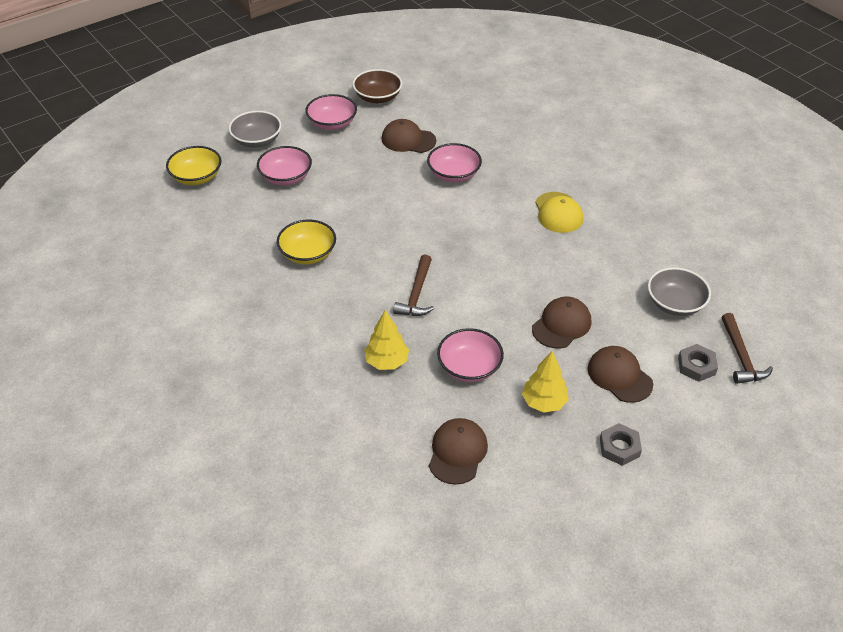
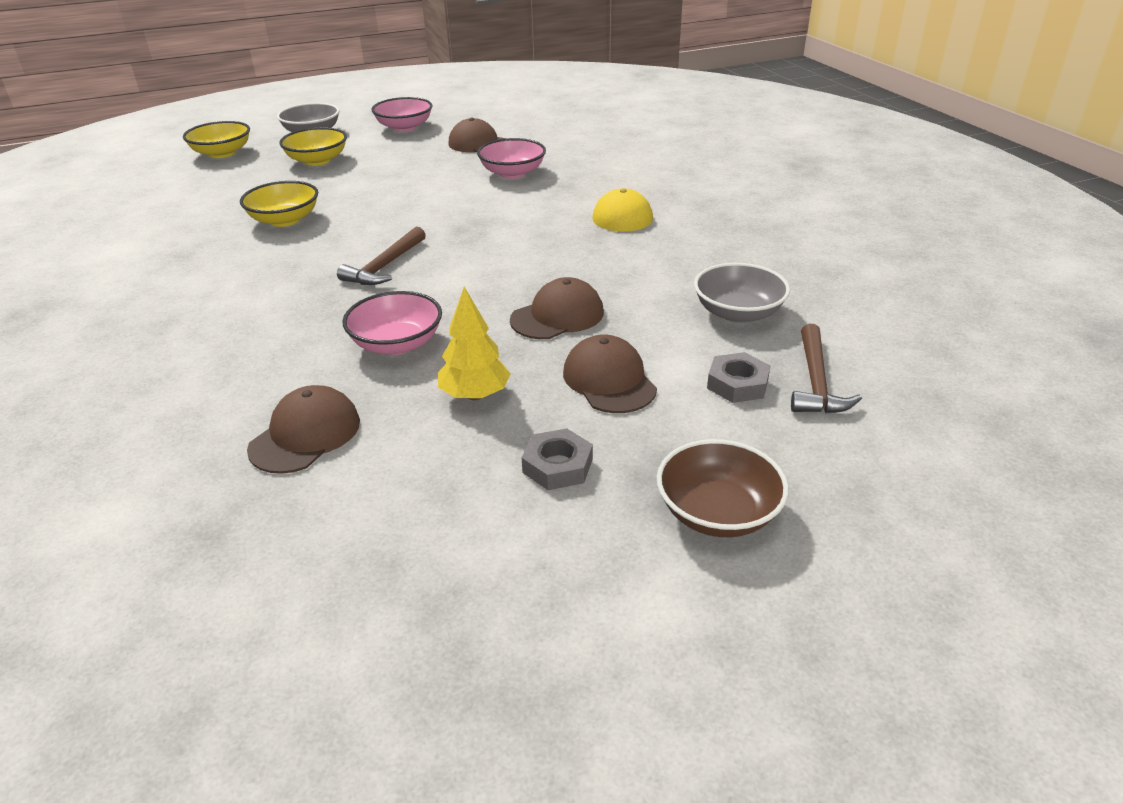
camera: 15 degrees right, 10 degrees down
pink bowl [257,146,312,185] -> yellow bowl [279,127,347,166]
brown bowl [353,69,402,103] -> brown bowl moved to [657,439,789,537]
yellow tree [364,310,409,370] -> none

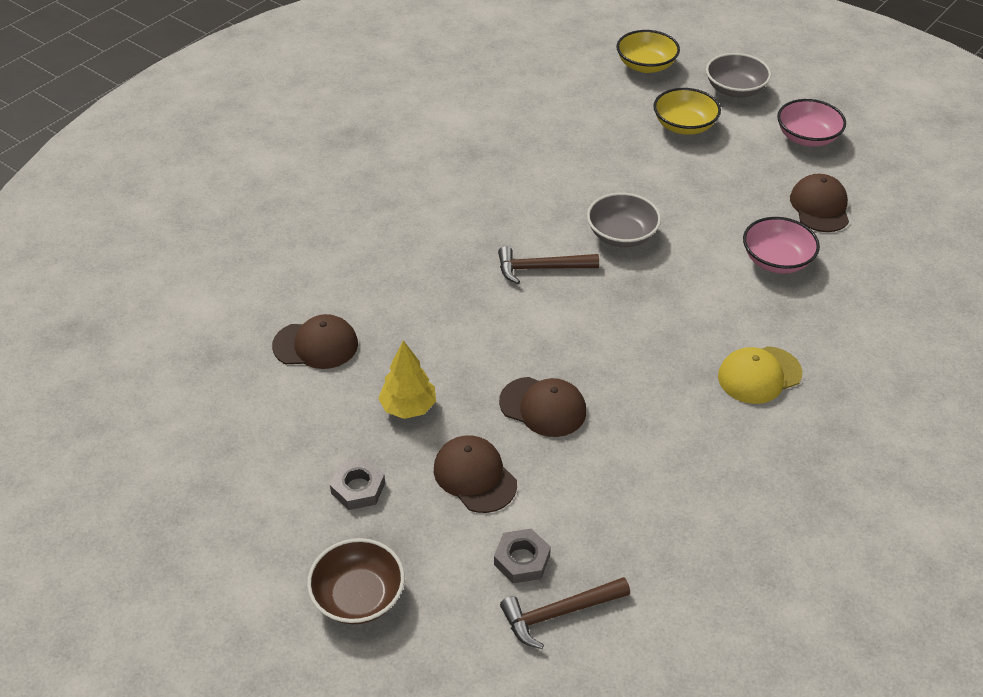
camera: 60 degrees right, 10 degrees up
yellow bowl [240,181,318,227] -> none
pink bowl [342,291,442,355] -> none
brown cap [563,334,657,413] -> brown cap turned 75 degrees counterclockwise [434,435,517,513]
grey bowl [694,263,790,323] -> grey bowl moved to [587,193,661,247]

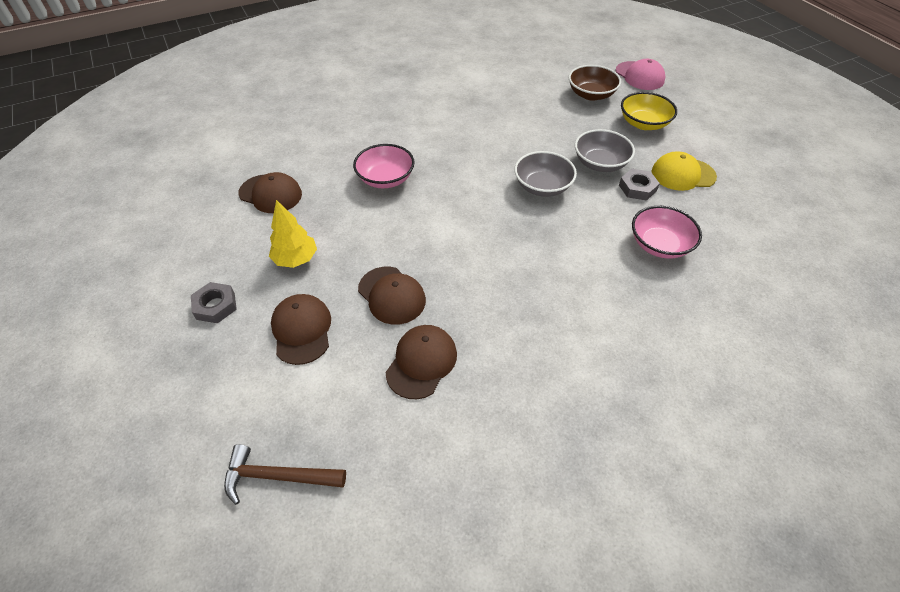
camera: 25 degrees right, 5 degrees up
brown bowl [307,538,405,624] -> brown bowl moved to [569,65,621,101]
grey nut [494,528,551,583] -> grey nut moved to [619,169,660,201]
brown hammer [498,246,599,284] -> none
yellow bowl [616,30,680,73] -> pink cap [615,59,665,90]
grey bowl [706,53,771,98] -> grey bowl moved to [575,129,635,172]
yellow cap [718,346,802,404] -> yellow cap moved to [652,151,717,191]
pink bowl [777,99,846,147] -> pink bowl moved to [353,144,415,188]
brown cap [790,174,849,232] -> brown cap moved to [385,325,457,399]

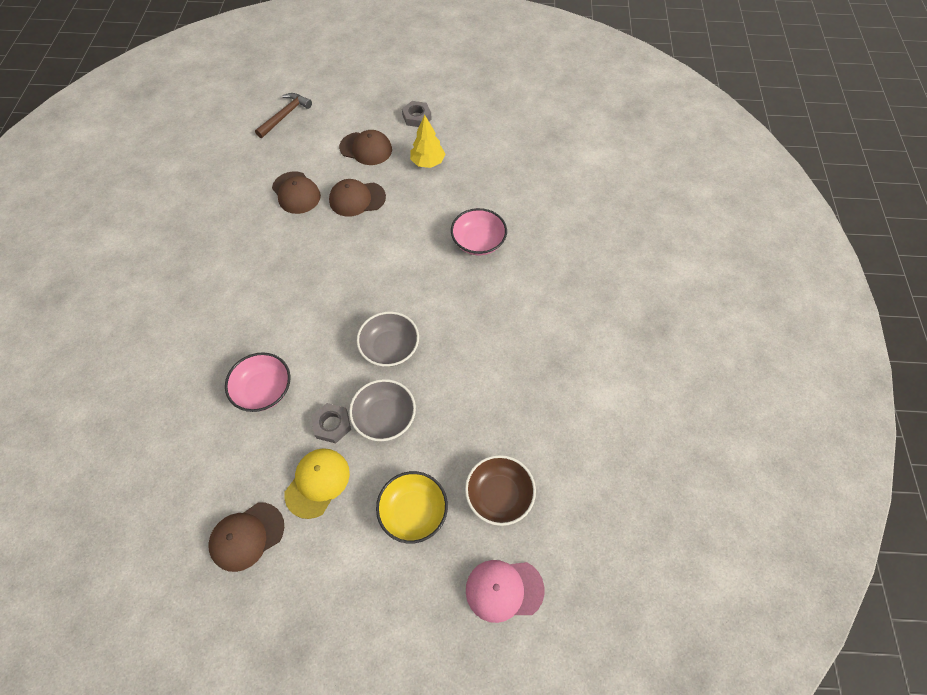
camera: 120 degrees right, 10 degrees up
brown cap [239,172,302,213] -> brown cap moved to [209,502,284,572]

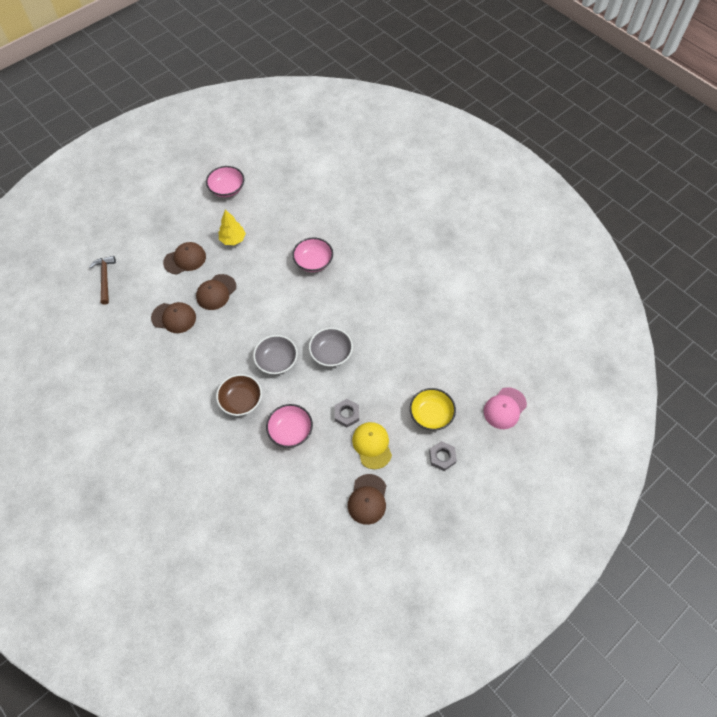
camera: 45 degrees left, 0 degrees up
grey bowl [349,379,416,441] -> grey bowl moved to [253,335,298,374]
grey nut [402,101,432,127] -> grey nut moved to [429,441,457,471]
brown bowl [465,455,536,526] -> brown bowl moved to [216,374,262,416]
none -> pink bowl [206,166,244,197]

